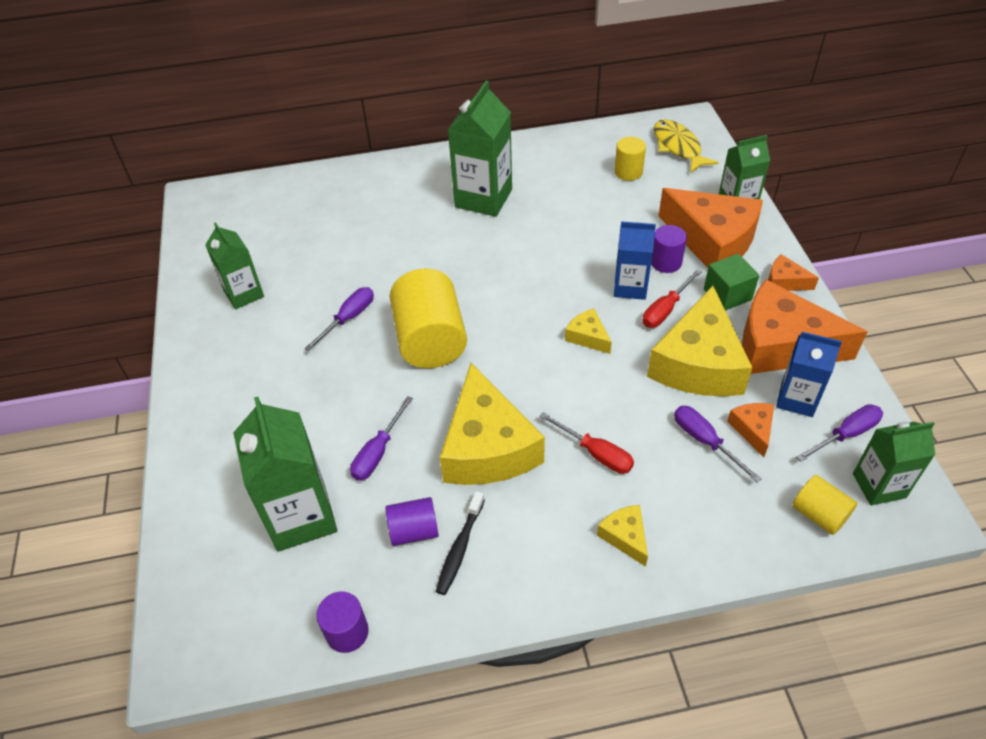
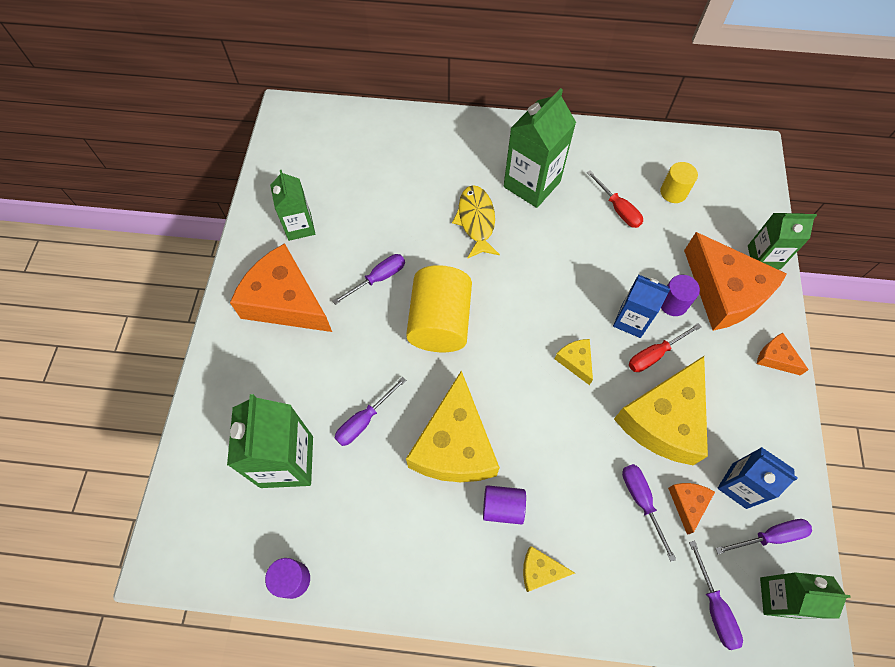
camera: 15 degrees right, 15 degrees up
purple cylinder [385,497,439,546] -> purple cylinder moved to [483,485,526,525]
black toothbrush [436,491,485,595] -> none
red screwdriver [540,412,634,474] -> red screwdriver moved to [587,170,643,228]
yellow cheese [597,505,648,567] -> yellow cheese turned 75 degrees counterclockwise [523,546,575,592]
yellow fish [654,119,719,173] -> yellow fish moved to [452,185,500,259]
green cube [704,254,759,311] -> none
orange cheese [742,280,868,374] -> orange cheese moved to [230,243,332,332]
yellow cylinder [792,475,857,535] -> purple screwdriver [689,540,743,650]

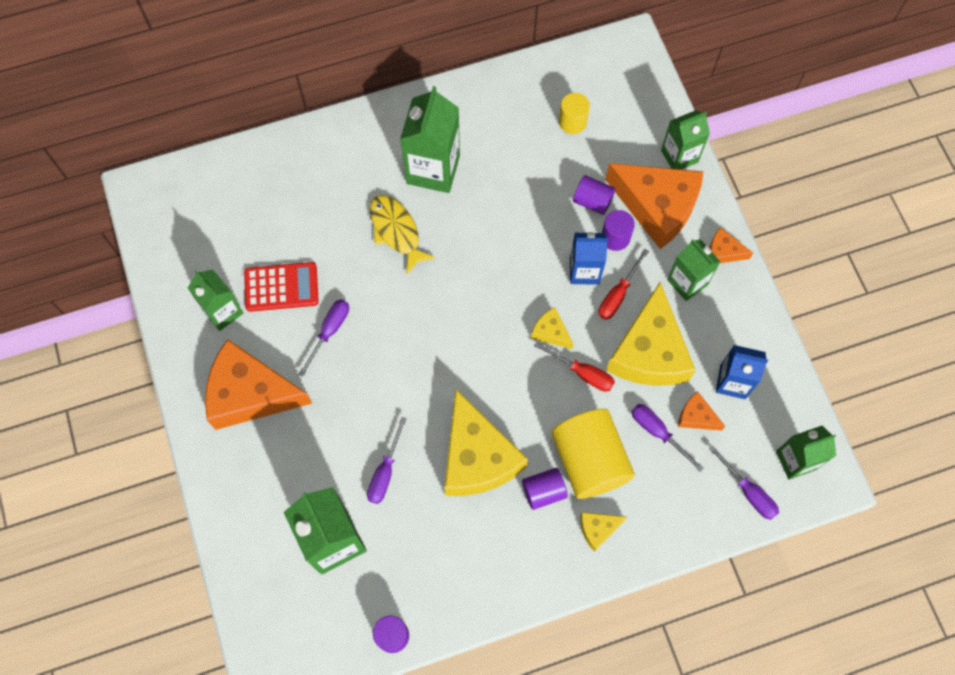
camera: 25 degrees left, 5 degrees up
yellow cylinder [406,265,472,352] -> yellow cylinder moved to [551,409,635,499]
red screwdriver [587,170,643,228] -> red screwdriver moved to [534,342,615,392]
orange cheese [668,483,715,535] -> orange cheese turned 45 degrees counterclockwise [678,391,725,431]
purple screwdriver [715,519,812,554] -> none
none -> red calculator [244,262,319,312]
none -> purple cylinder [573,175,615,215]
none -> green carton [667,239,720,301]

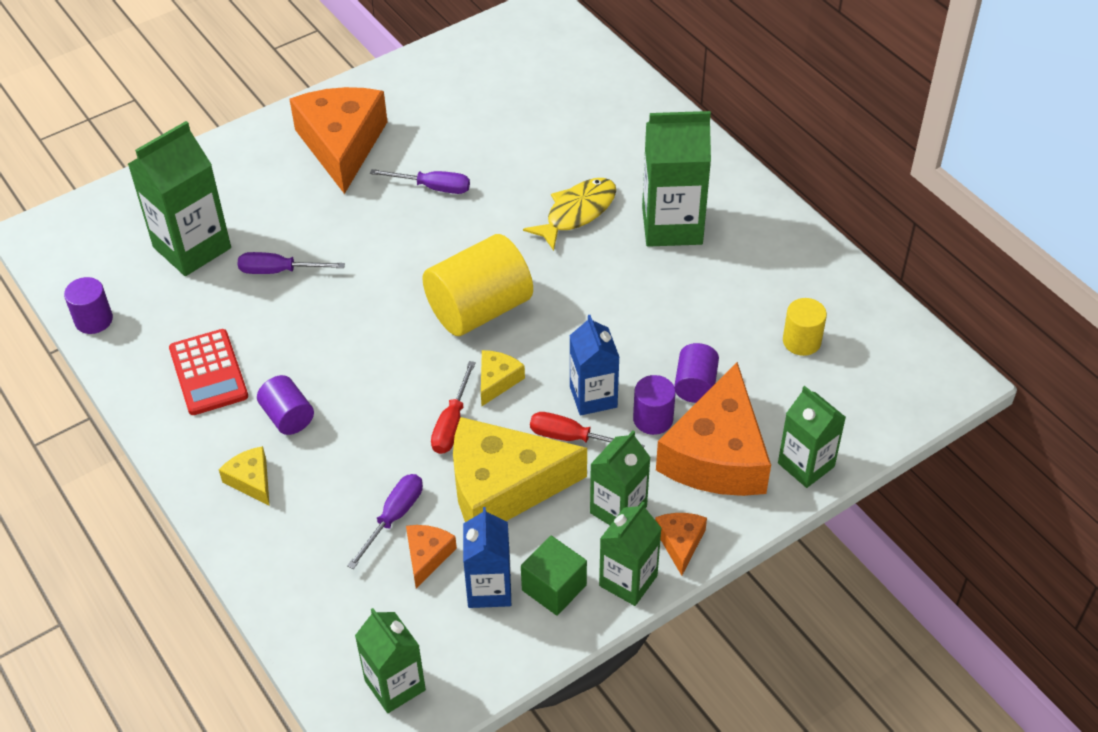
camera: 75 degrees right, 20 degrees down
green carton [188,269,243,331] -> green carton moved to [599,501,662,606]
red calculator [244,262,319,312] -> red calculator moved to [169,329,248,415]
yellow cheese [444,389,528,496] -> none
yellow cylinder [551,409,635,499] -> yellow cylinder moved to [422,234,533,336]
purple screwdriver [709,445,779,520] -> none
none -> green cube [521,536,587,616]

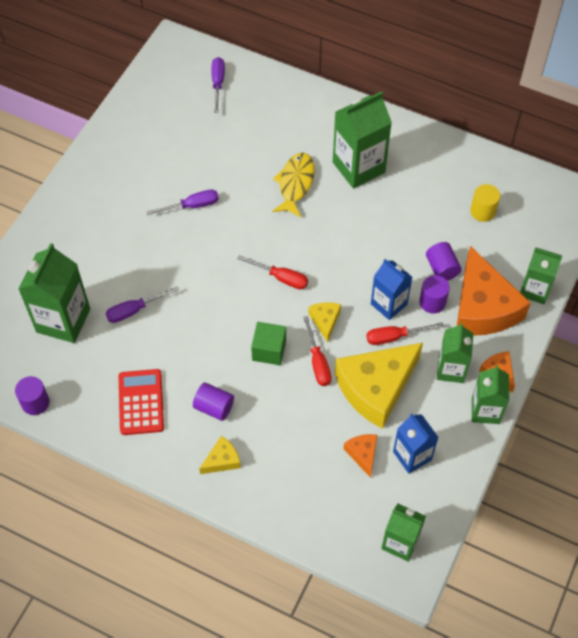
camera: 30 degrees left, 10 degrees up
red calculator [169,329,248,415] -> red calculator turned 135 degrees counterclockwise [119,369,164,435]
yellow cheese [219,446,270,506] -> yellow cheese turned 120 degrees clockwise [199,436,241,474]
orange cheese [289,87,387,194] -> none
purple screwdriver [347,474,423,569] -> purple screwdriver moved to [212,57,225,113]
yellow cylinder [422,234,533,336] -> red screwdriver [237,255,308,289]
green cube [521,536,587,616] -> green cube moved to [251,322,286,365]

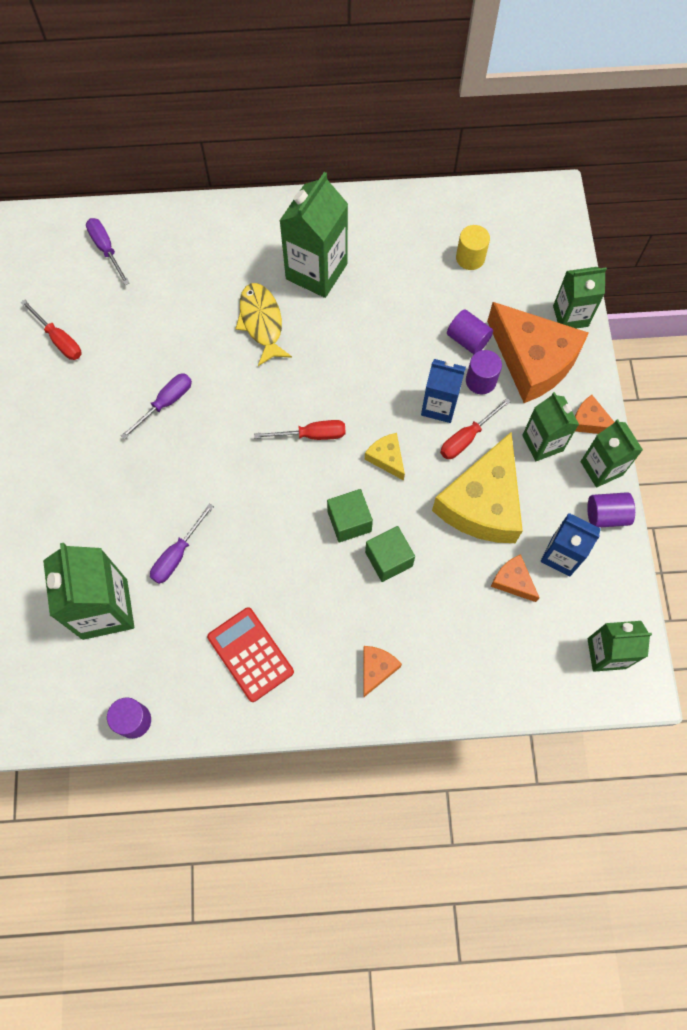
camera: 30 degrees left, 10 degrees up
purple cylinder [193,382,234,421] -> purple cylinder moved to [587,492,635,528]
yellow cheese [199,436,241,474] -> orange cheese [363,646,402,698]
red screwdriver [303,316,331,386] -> red screwdriver moved to [21,299,81,360]
none -> green cube [365,526,415,582]

